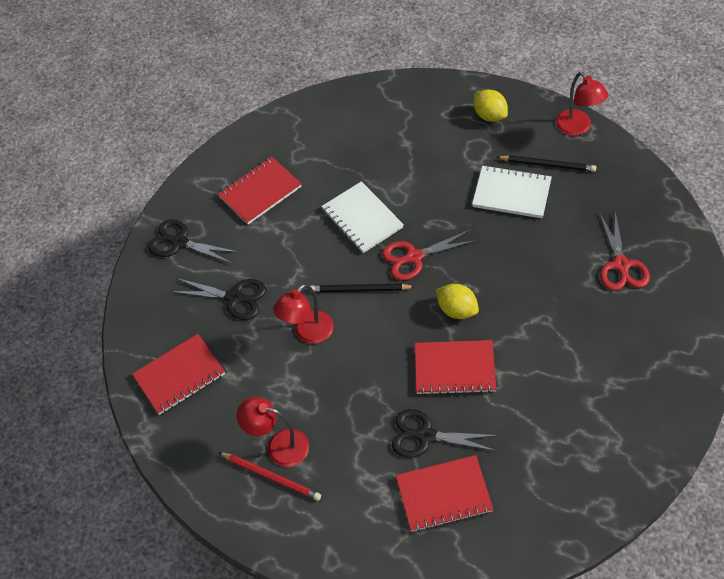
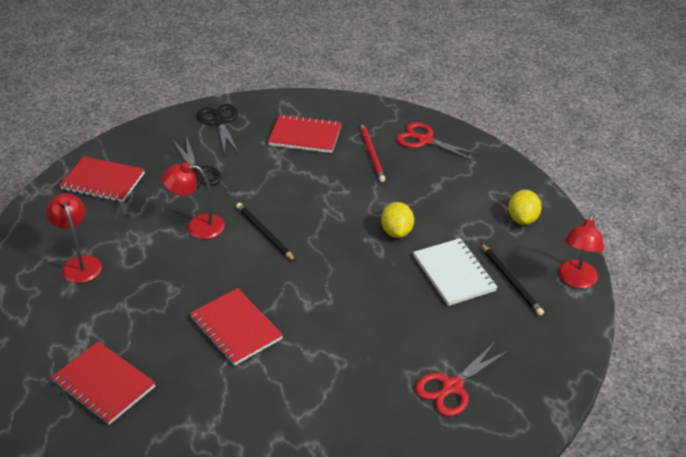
camera: 45 degrees right, 15 degrees down
red pencil [218,452,321,501] -> red pencil moved to [361,124,385,182]
white notebook [321,181,404,253] -> none
red scissors [382,229,477,281] -> red scissors moved to [396,122,481,161]
black scissors [392,409,499,458] -> none
yellow lemon [436,284,479,319] -> yellow lemon moved to [381,202,414,238]

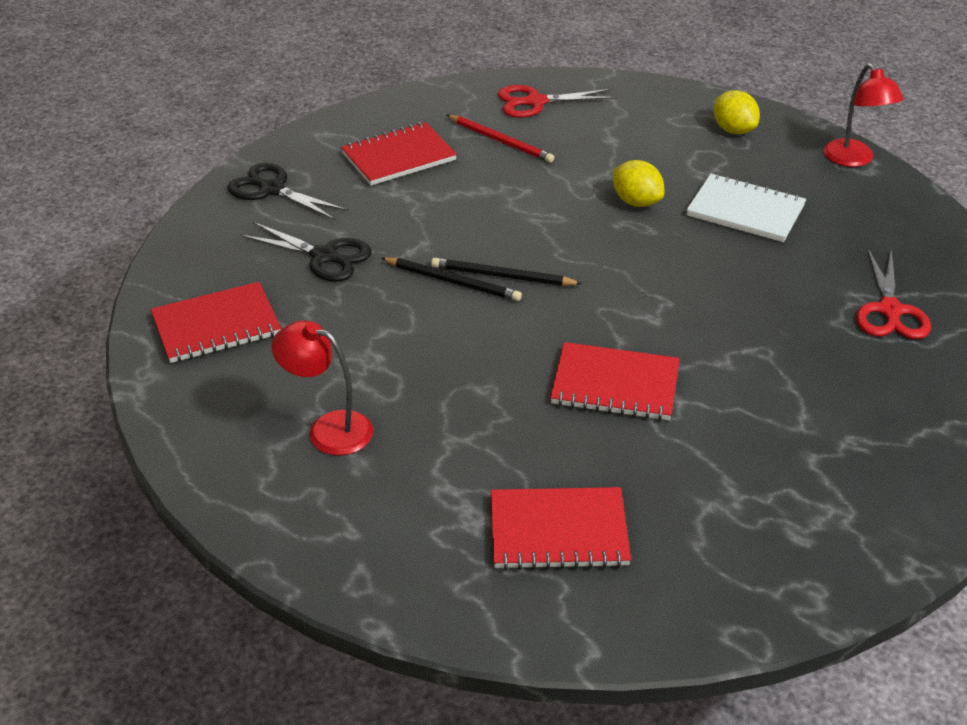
camera: 40 degrees left, 0 degrees up
red lamp [161,162,225,239] -> none
black pencil [481,243,544,316] -> black pencil moved to [381,257,522,301]

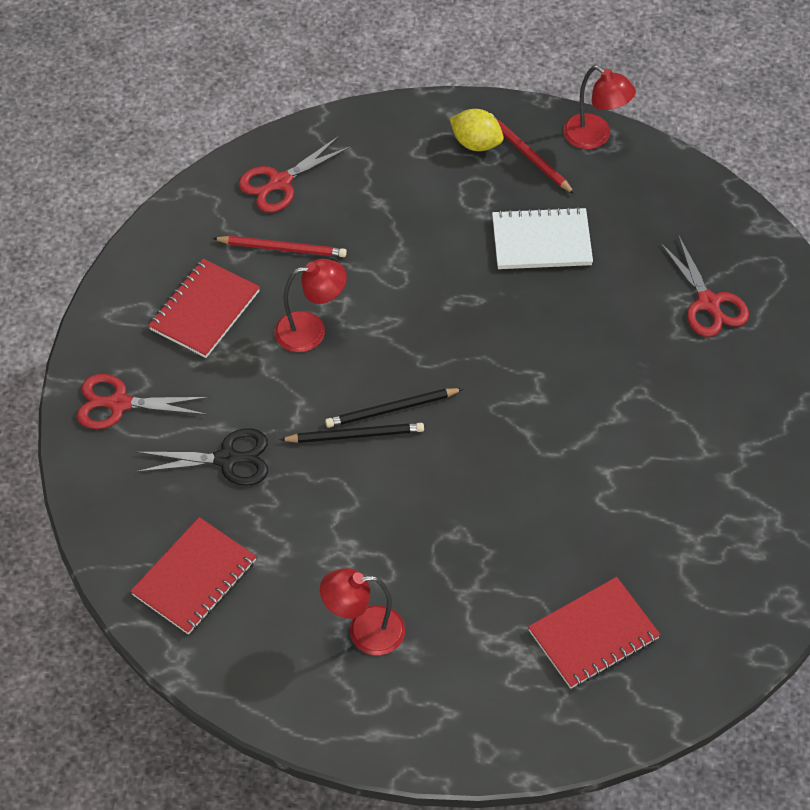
camera: 30 degrees left, 15 degrees up
black scissors [227,163,348,220] -> red scissors [77,374,209,429]
red notebook [550,342,680,420] -> none
yellow lemon [613,160,664,207] -> none
none -> red lamp [275,259,347,352]
none -> red pencil [490,113,575,194]

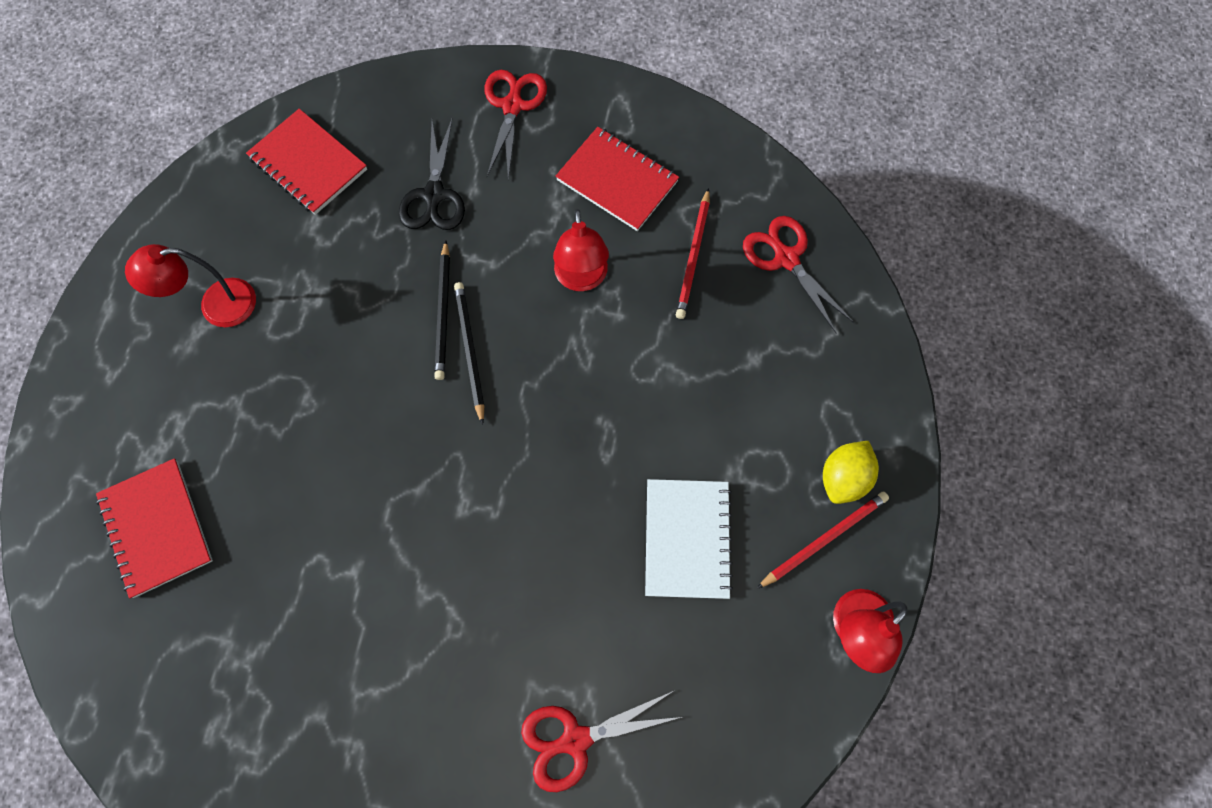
camera: 95 degrees right, 15 degrees up
red lamp [320,568,405,655] -> red lamp turned 105 degrees counterclockwise [125,244,256,327]

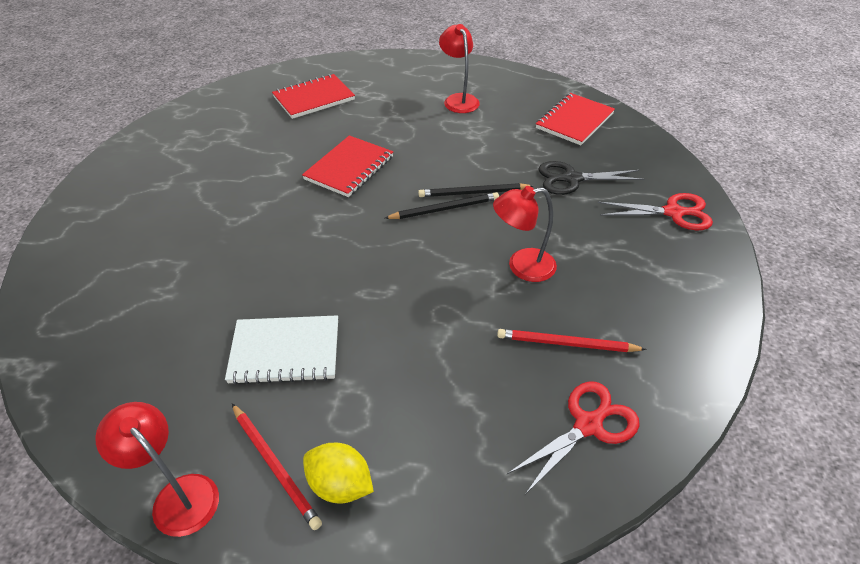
camera: 85 degrees right, 25 degrees down
red scissors [521,690,682,792] -> none
red notebook [556,127,679,231] -> red notebook moved to [302,135,393,197]

